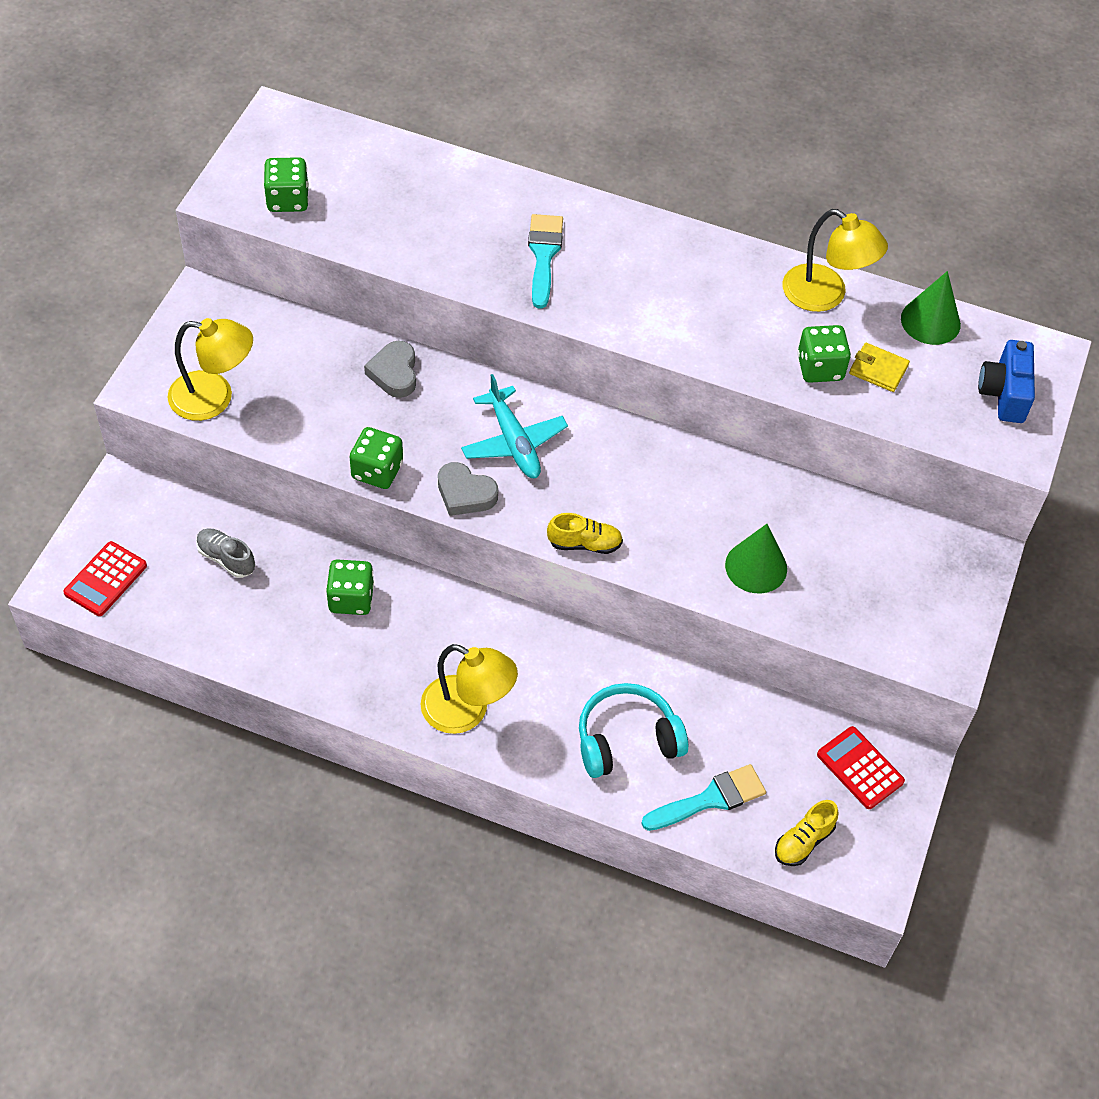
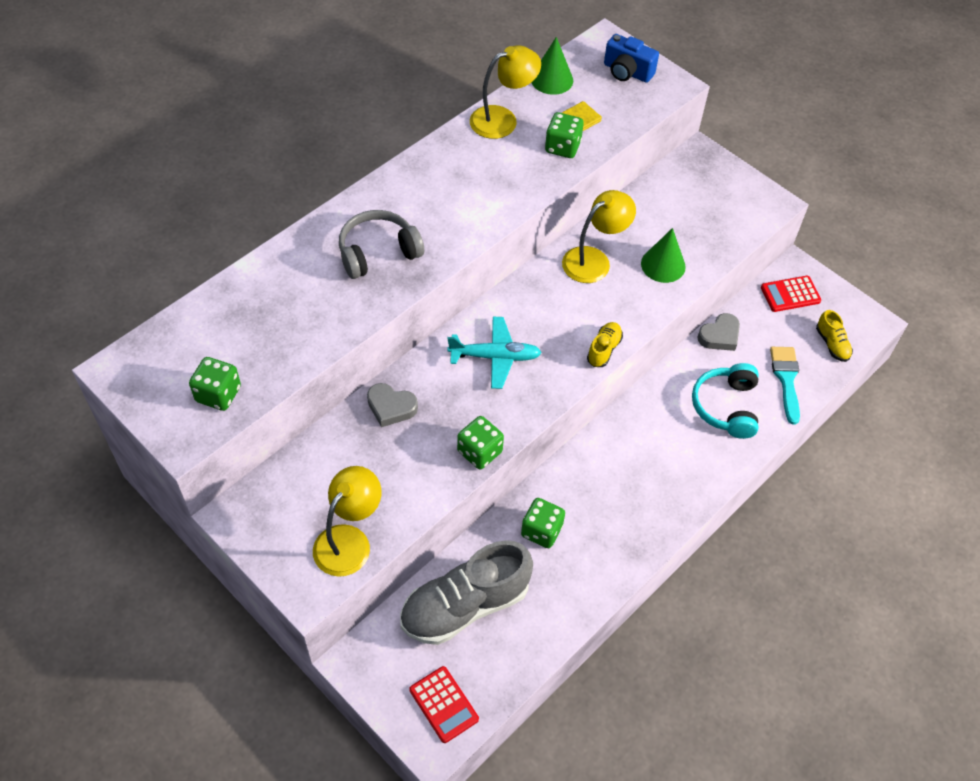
camera: 65 degrees left, 0 degrees up
grey shoe [196,528,255,578] -> grey shoe [400,540,533,645], size x2.27
yellow lamp [421,644,518,734] -> yellow lamp moved to [562,190,636,283]
grey heart [438,462,498,516] -> grey heart moved to [697,313,740,351]
turquoise brush [528,214,563,309] -> grey headphones [339,210,424,279]

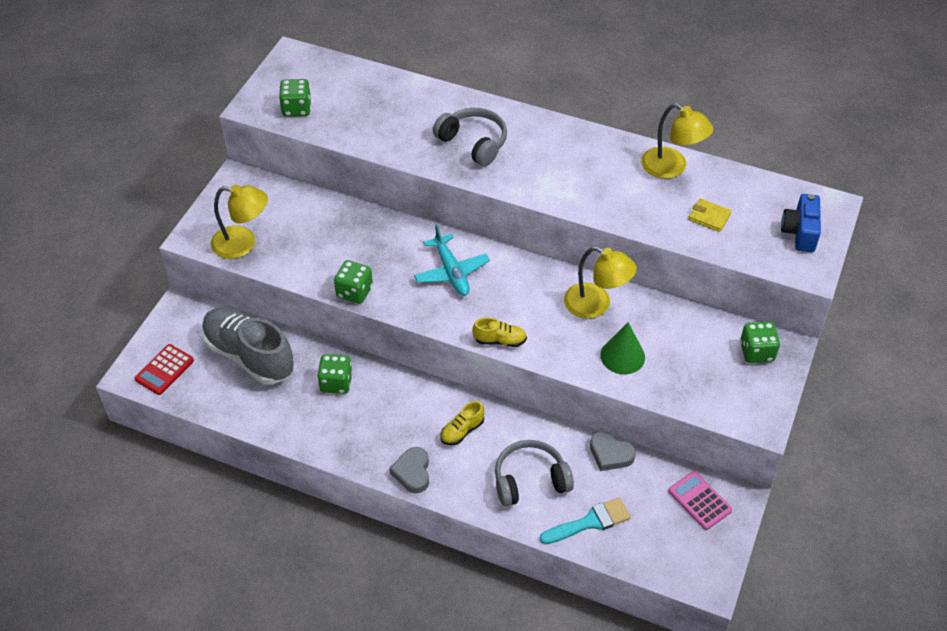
camera: 70 degrees right, 5 degrees down
grey heart [367,383,418,427] -> grey heart moved to [389,447,429,493]
green cone [531,37,573,95] -> none
green dice [545,112,584,158] -> green dice moved to [740,321,780,363]
turquoise headphones [692,363,759,439] -> grey headphones [495,440,574,507]
red calculator [761,276,821,312] -> pink calculator [668,471,732,530]
yellow shoe [816,310,853,362] -> yellow shoe moved to [440,401,485,445]

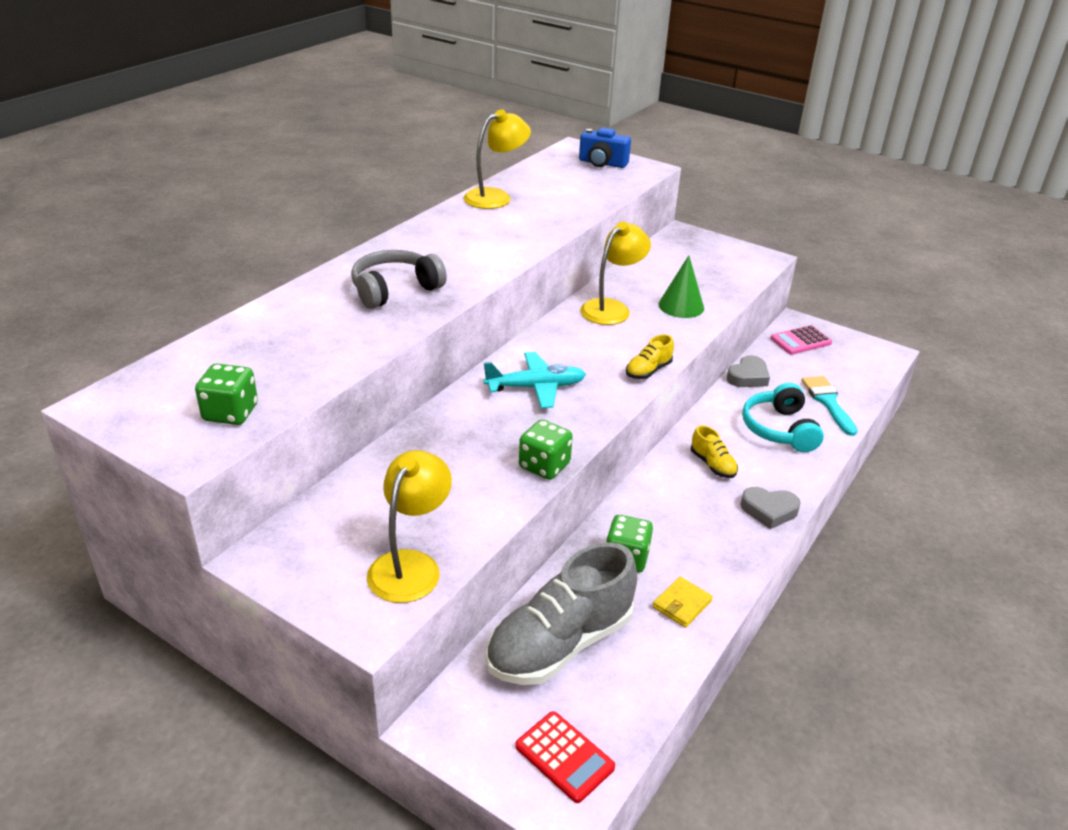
camera: 80 degrees left, 15 degrees down
yellow shoe [472,318,527,347] -> yellow shoe turned 150 degrees counterclockwise [626,334,674,379]
grey headphones [495,440,574,507] -> turquoise headphones [742,383,824,452]
yellow wallet [688,198,732,232] -> yellow wallet moved to [653,577,713,628]
green dice [740,321,780,363] -> none

